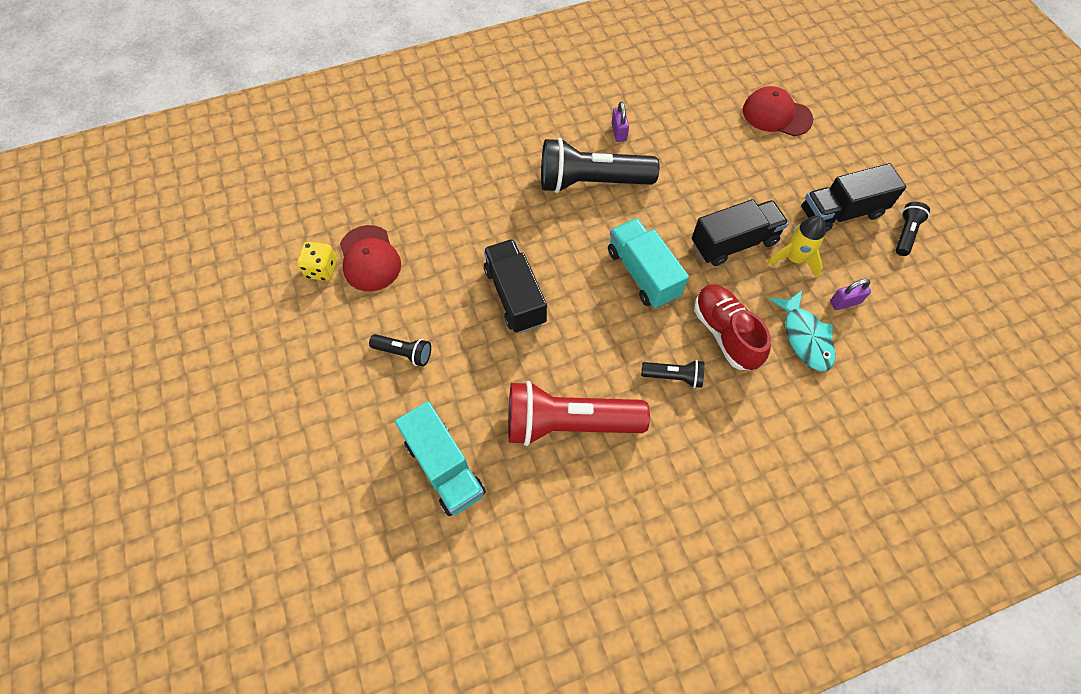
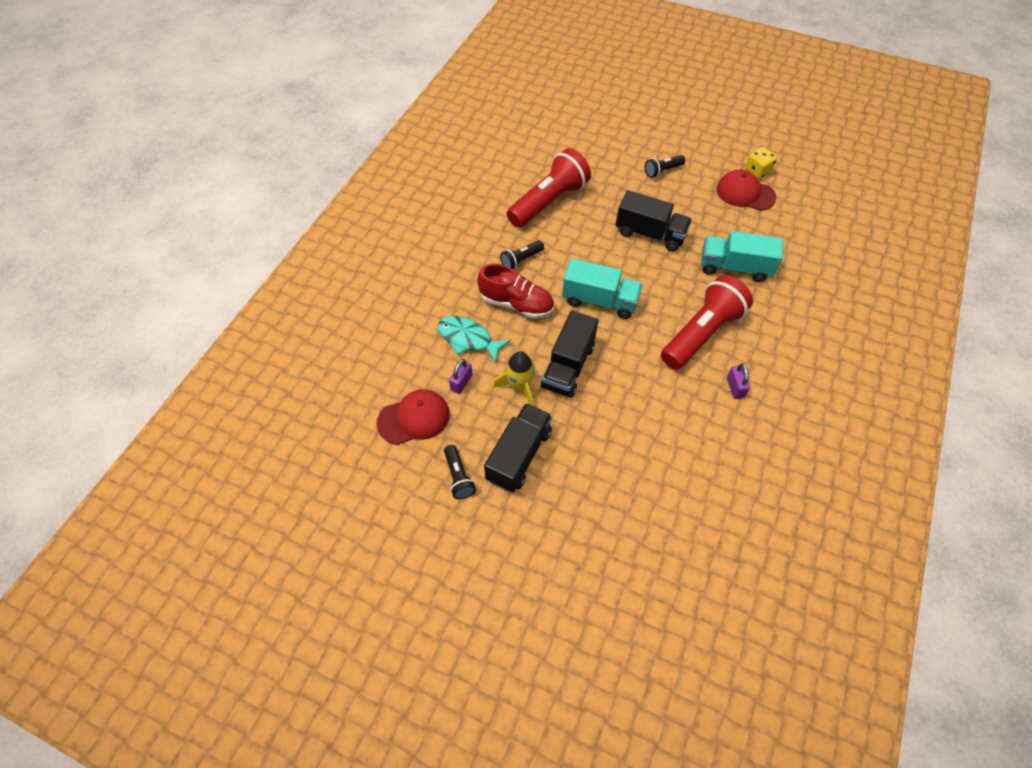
camera: 135 degrees right, 5 degrees down
turquoise truck [395,401,486,516] -> turquoise truck moved to [701,231,783,282]
black flashlight [541,138,659,193] -> red flashlight [661,275,753,370]
purple padlock [611,102,629,142] -> purple padlock turned 45 degrees clockwise [727,363,750,399]
red cap [743,86,813,136] -> red cap moved to [376,389,450,445]

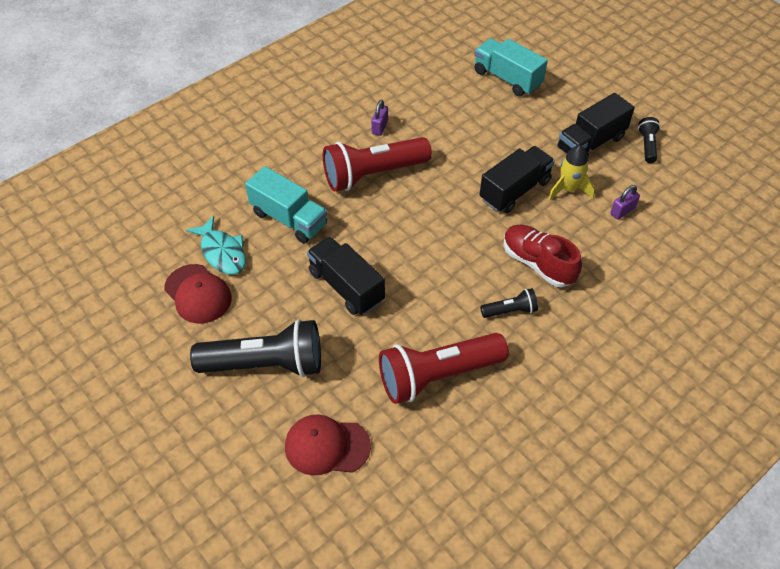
camera: 155 degrees left, 5 degrees down
red cap [376,389,450,445] -> red cap moved to [285,414,371,476]
turquoise fish [437,316,511,364] -> turquoise fish moved to [186,216,246,275]
turquoise truck [562,258,643,319] -> turquoise truck moved to [474,38,548,96]
black flashlight [645,155,685,178] -> black flashlight [190,319,321,377], size x2.16
yellow dice [745,147,777,179] -> none

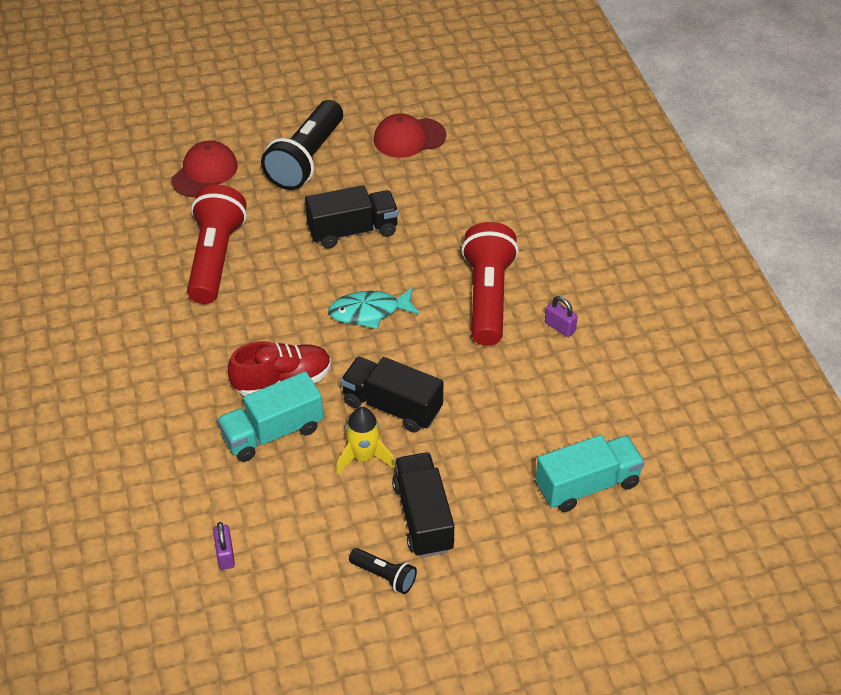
camera: 115 degrees right, 5 degrees down
turquoise fish [186,216,246,275] -> turquoise fish moved to [328,287,420,329]
turquoise truck [245,166,327,243] -> turquoise truck moved to [217,372,324,462]
black truck [480,146,555,213] -> black truck turned 135 degrees clockwise [341,357,443,433]
black flashlight [480,288,538,318] -> none
purple padlock [610,185,640,220] -> purple padlock moved to [213,522,235,570]

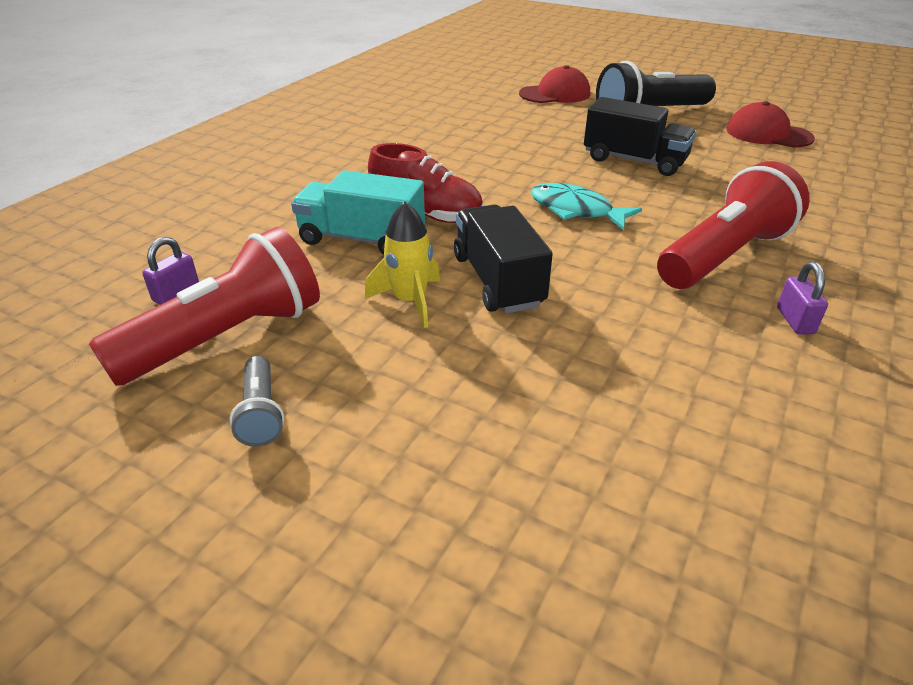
camera: 45 degrees right, 10 degrees down
red flashlight [187,185,247,304] -> red flashlight moved to [89,227,320,386]
black flashlight [349,548,417,594] -> grey flashlight [230,356,284,447]
black truck [392,452,455,558] -> none
turquoise truck [535,435,645,512] -> none

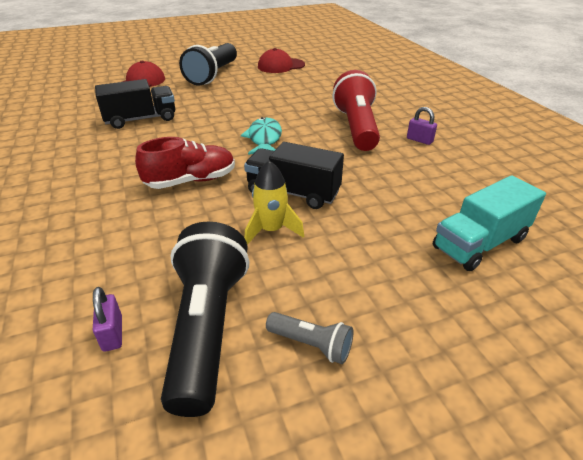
camera: 50 degrees left, 0 degrees up
red flashlight [89,227,320,386] -> black flashlight [161,222,249,417]
turquoise truck [291,170,425,255] -> turquoise truck moved to [433,175,546,271]
turquoise fish [531,183,642,230] -> turquoise fish turned 105 degrees clockwise [241,117,282,155]
black truck [584,97,696,176] -> black truck moved to [95,79,175,129]

